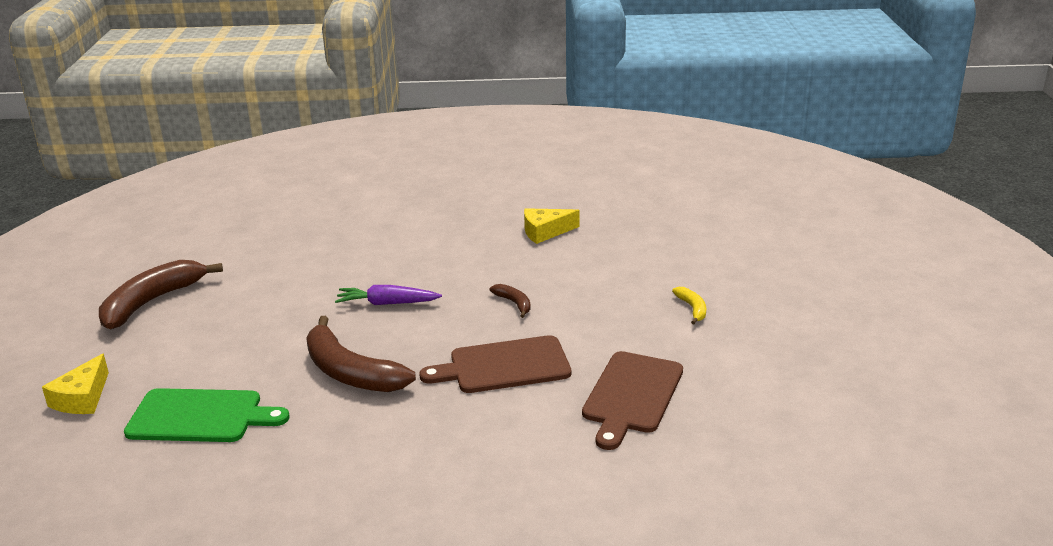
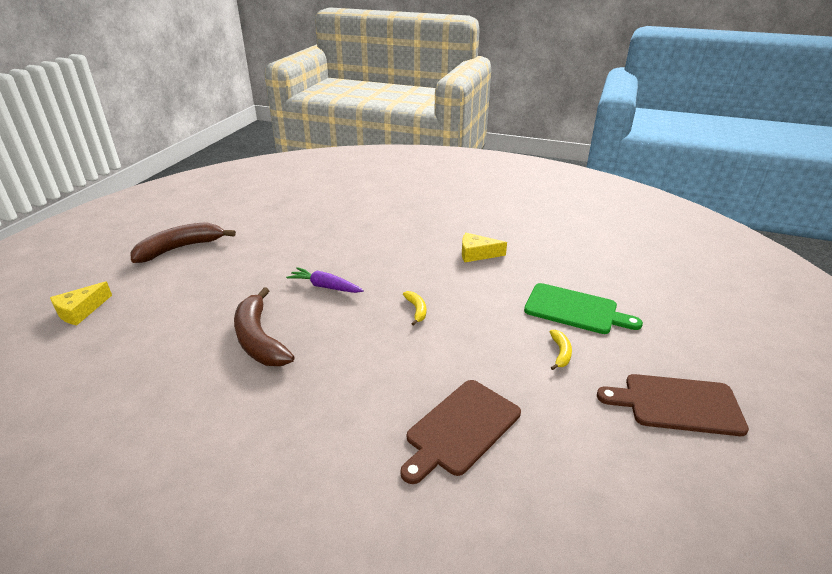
camera: 20 degrees right, 5 degrees up
green cutting board [124,388,290,442] -> green cutting board moved to [524,283,643,334]
brown cutting board [419,335,571,393] -> brown cutting board moved to [597,374,749,436]
brown banana [489,284,531,318] -> yellow banana [403,291,426,326]

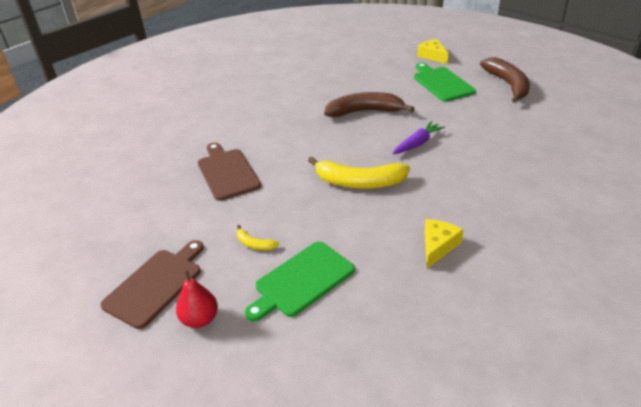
camera: 115 degrees right, 5 degrees up
yellow banana [403,291,426,326] -> yellow banana [308,156,410,189], size x2.19
none -> red pear [176,270,218,328]
none -> green cutting board [414,63,476,102]

